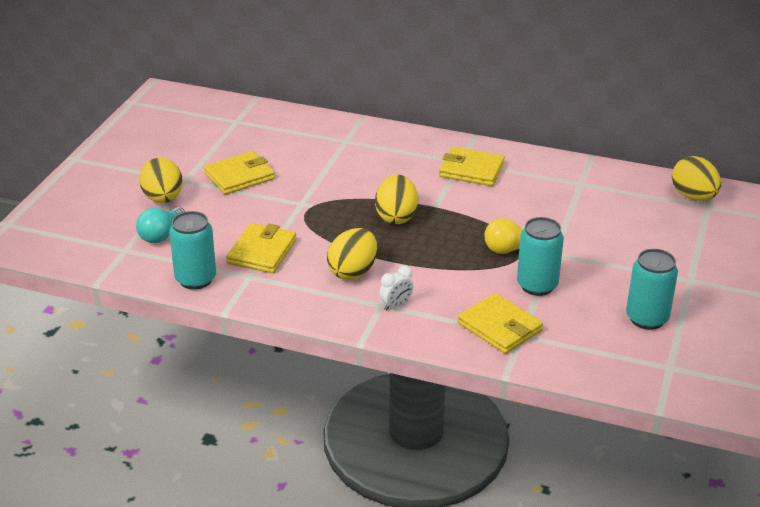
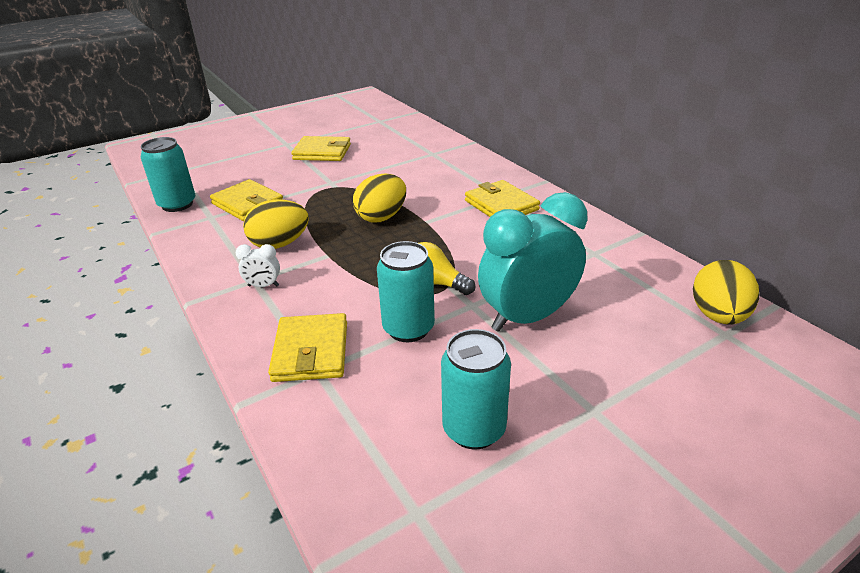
camera: 40 degrees right, 0 degrees up
turquoise light bulb [136,207,185,243] -> none
yellow egg [139,158,183,203] -> none
yellow wallet [226,223,297,273] -> yellow wallet turned 75 degrees clockwise [210,179,283,221]
none -> turquoise clock [478,192,588,332]

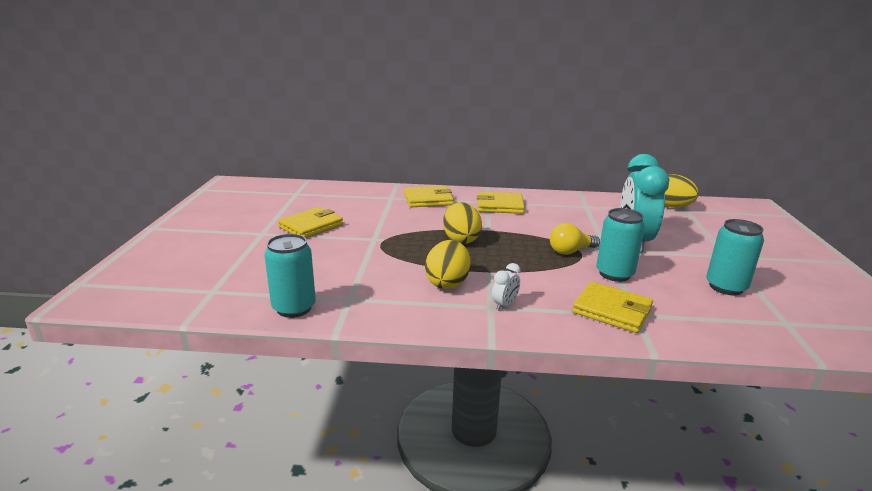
camera: 55 degrees left, 10 degrees down
yellow wallet [210,179,283,221] -> yellow wallet moved to [404,186,454,207]

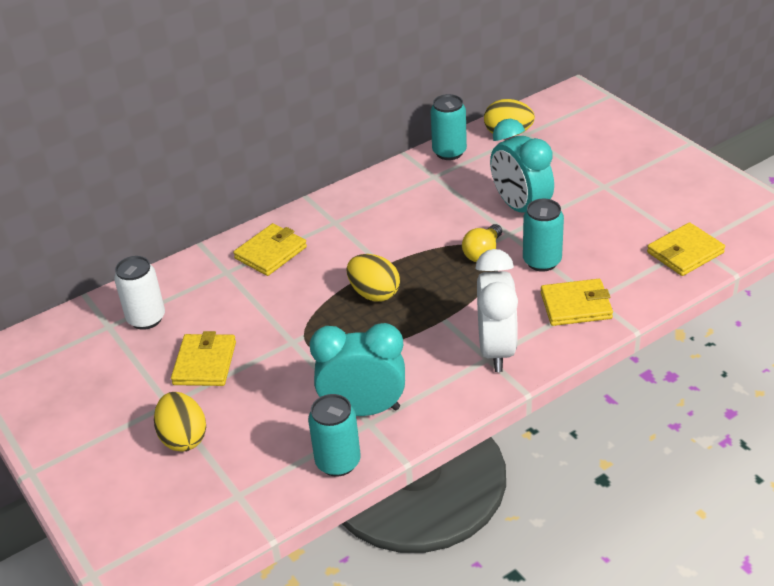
camera: 35 degrees left, 15 degrees up
yellow egg [425,240,471,289] -> yellow egg moved to [154,392,206,452]
yellow wallet [477,192,525,214] -> yellow wallet moved to [647,222,725,276]
white clock [492,263,521,310] -> white clock [475,249,518,372], size x2.46
turquoise can [706,219,764,295] -> turquoise can moved to [431,94,467,160]
none -> white can [114,256,165,330]
none -> turquoise clock [309,323,405,416]

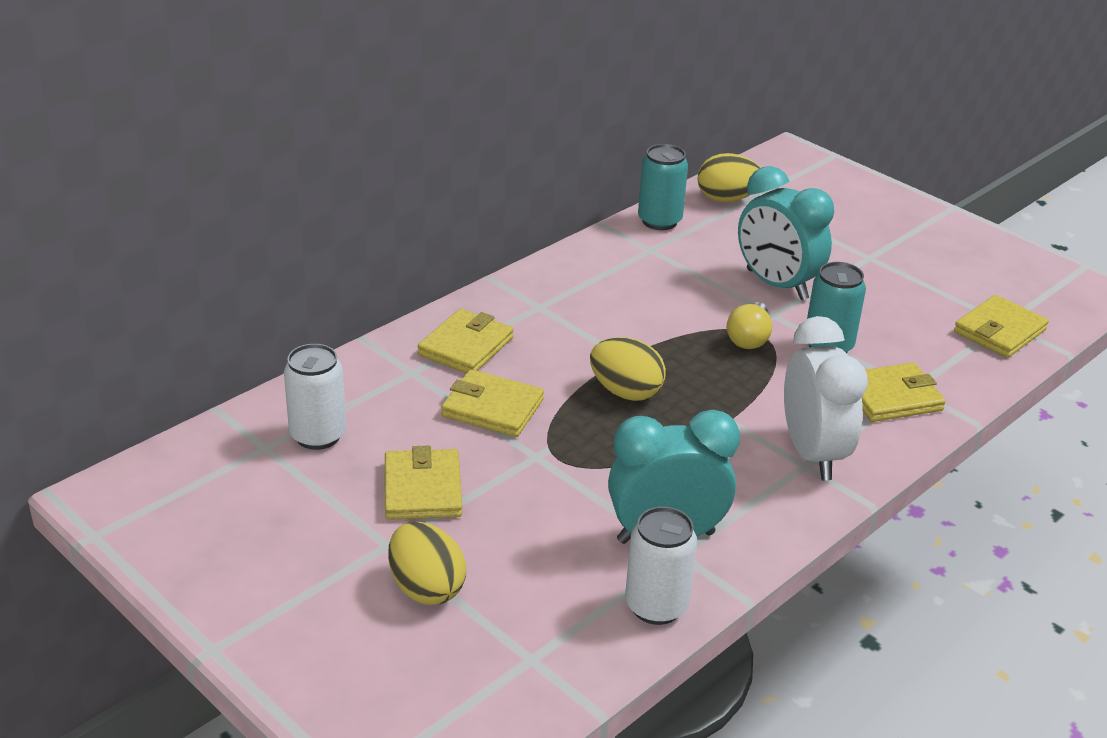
camera: 15 degrees left, 5 degrees down
turquoise can [308,394,361,477] -> white can [625,507,697,625]
none -> yellow wallet [441,369,544,437]

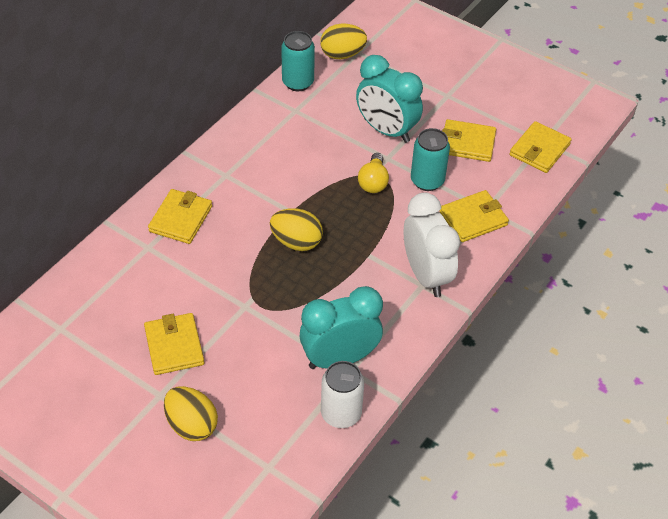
camera: 10 degrees left, 15 degrees up
white can [284,344,346,450] -> none
yellow wallet [441,369,544,437] -> yellow wallet moved to [442,119,496,162]

